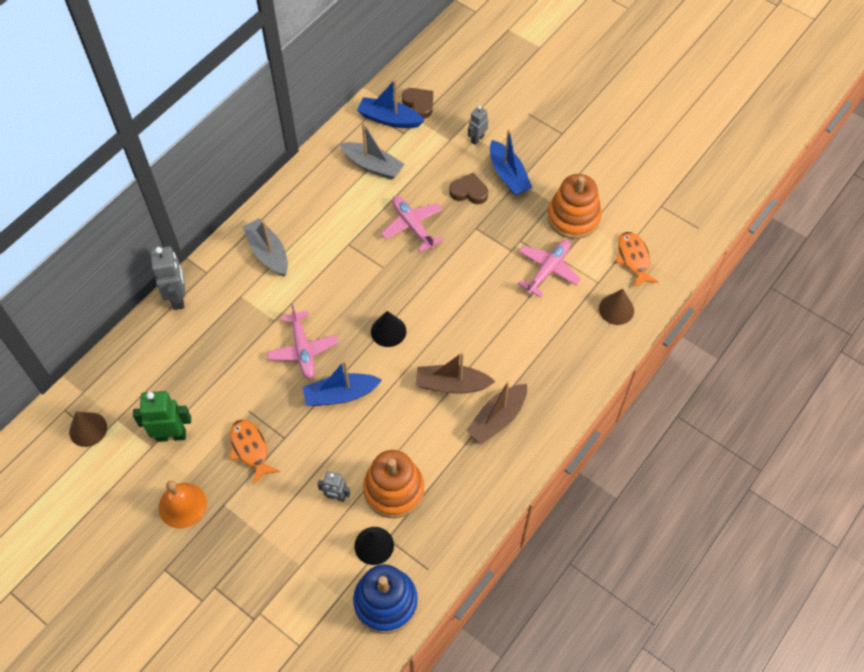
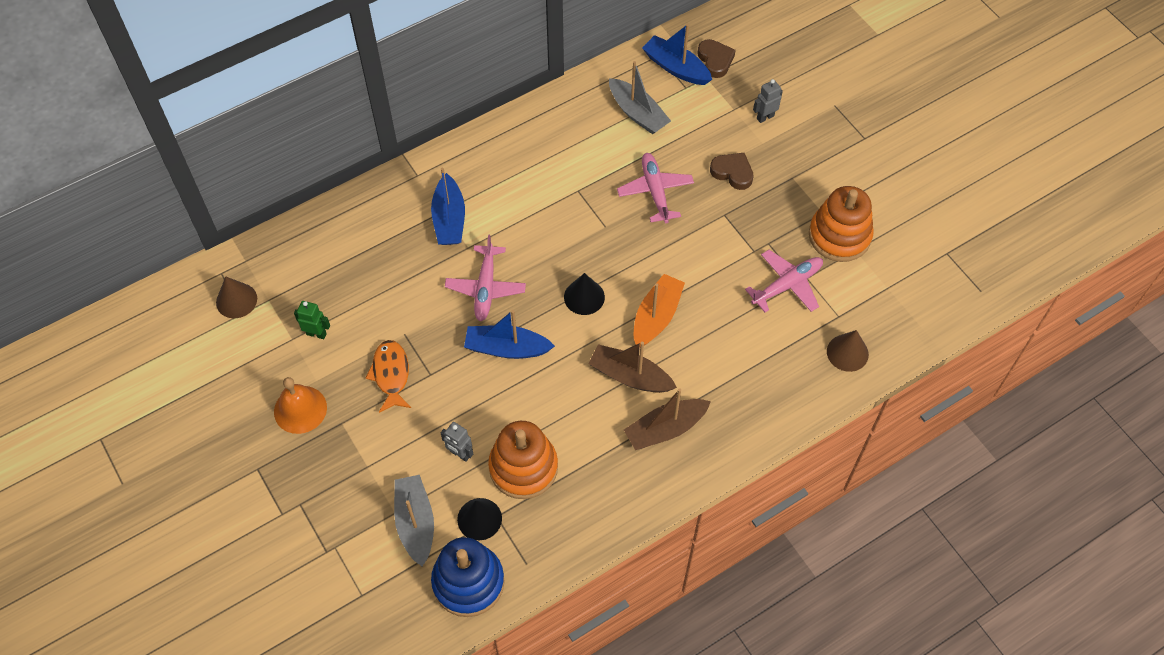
camera: 20 degrees right, 0 degrees up
green robot [133,391,191,442] -> green robot [294,301,330,339], size x0.60
grey robot [150,246,186,310] -> none
grey boat [242,218,288,276] -> grey boat moved to [394,475,434,567]
blue boat [490,129,532,195] -> blue boat moved to [431,168,465,245]
orange fish [616,232,659,287] -> none
none -> orange boat [634,274,685,345]

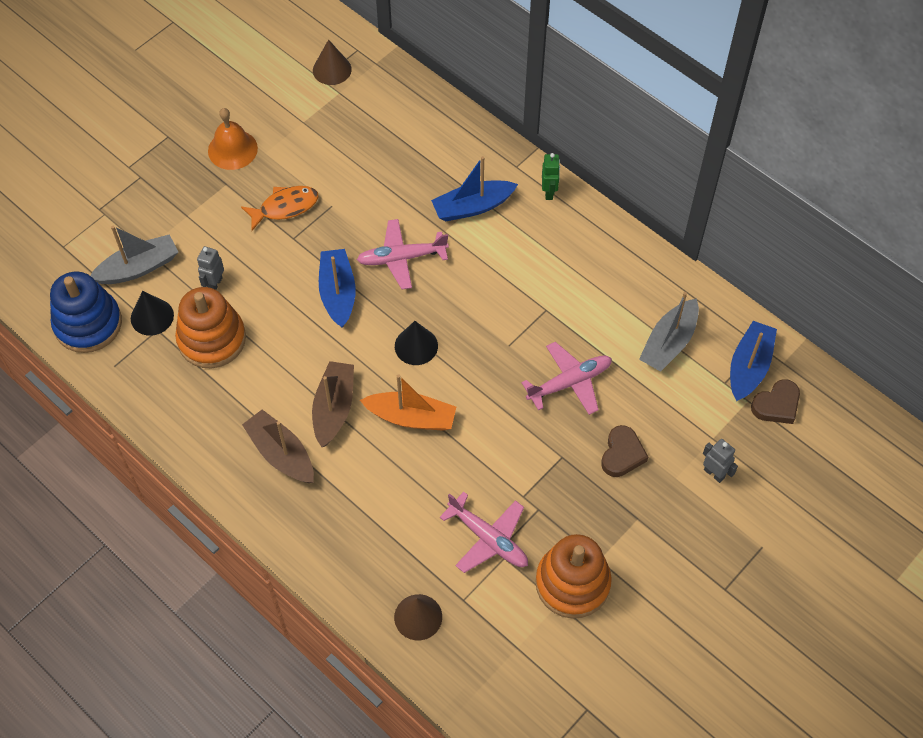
camera: 75 degrees right, 0 degrees up
green robot [294,301,330,339] -> green robot moved to [542,153,560,200]

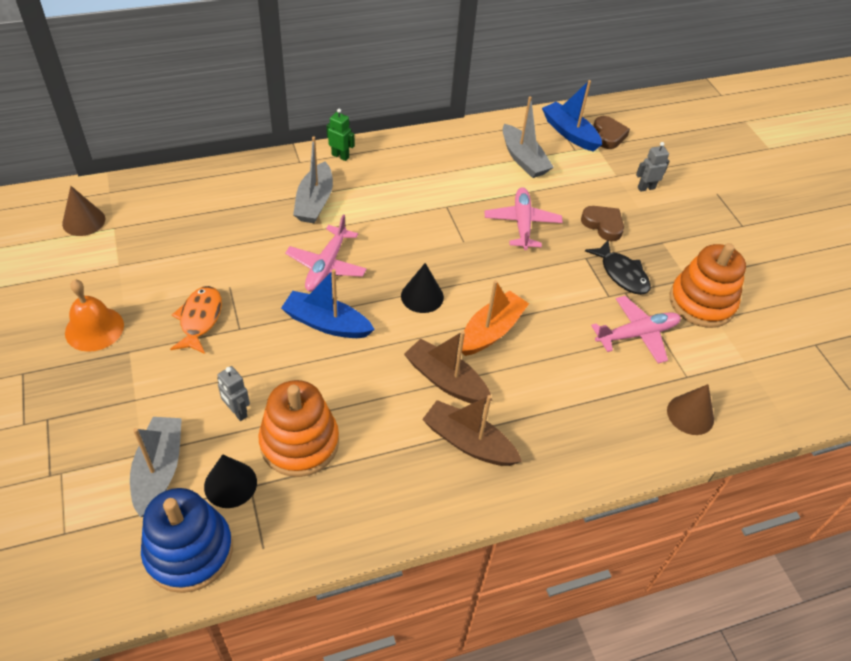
camera: 65 degrees left, 10 degrees down
brown boat [242,410,314,483] -> brown boat turned 45 degrees clockwise [422,395,522,466]
blue boat [431,156,518,221] -> grey boat [293,137,333,223]
none -> black fish [585,240,651,295]

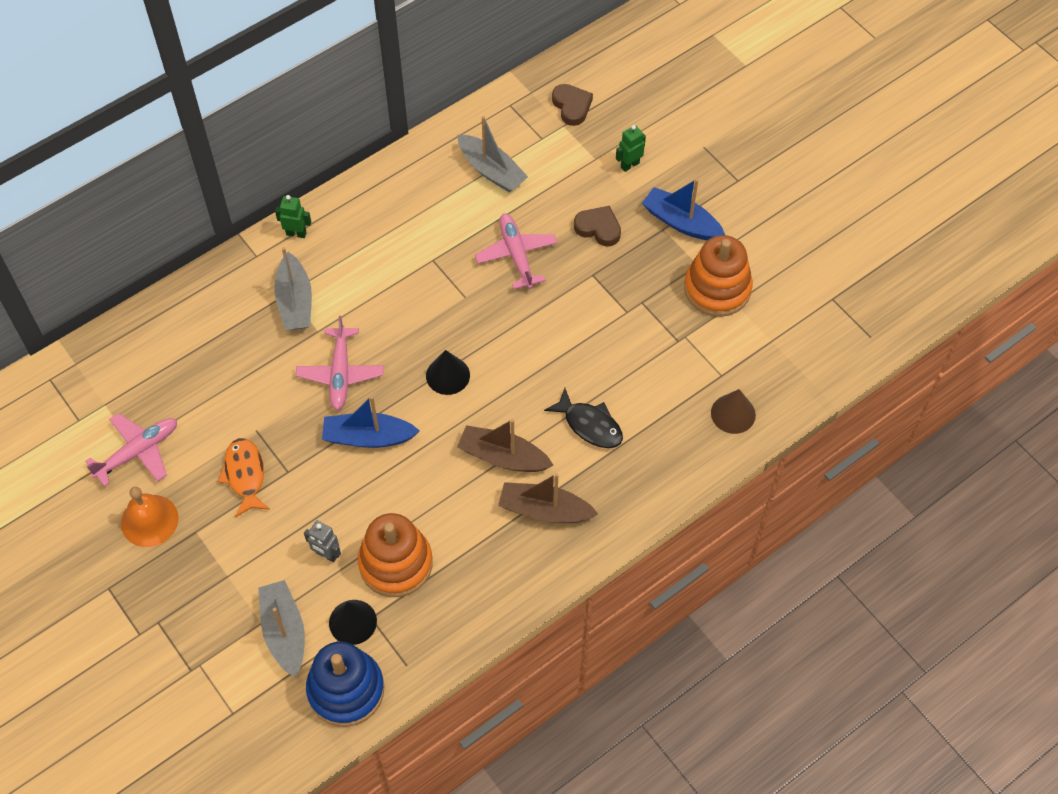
camera: 15 degrees left, 10 degrees up
brown cone [62,186,105,236] -> none
orange boat [462,280,529,356] -> none
blue boat [542,80,602,152] -> blue boat moved to [642,179,725,240]
black fish [585,240,651,295] -> black fish moved to [544,388,623,448]
pink plane [591,296,681,364] -> pink plane moved to [85,413,177,487]
grey robot [636,142,669,192] -> green robot [616,125,646,172]

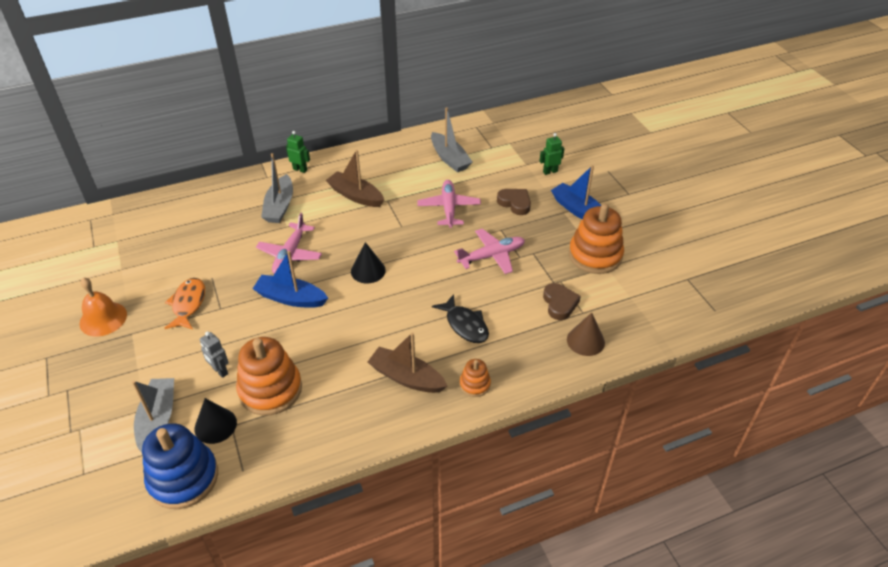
camera: 15 degrees right, 15 degrees down
pink plane [85,413,177,487] -> pink plane moved to [454,229,525,274]
brown boat [457,419,553,472] -> brown boat moved to [326,150,384,207]
brown heart [552,84,593,126] -> brown heart moved to [543,283,581,320]
none -> orange stacking toy [460,359,491,397]

